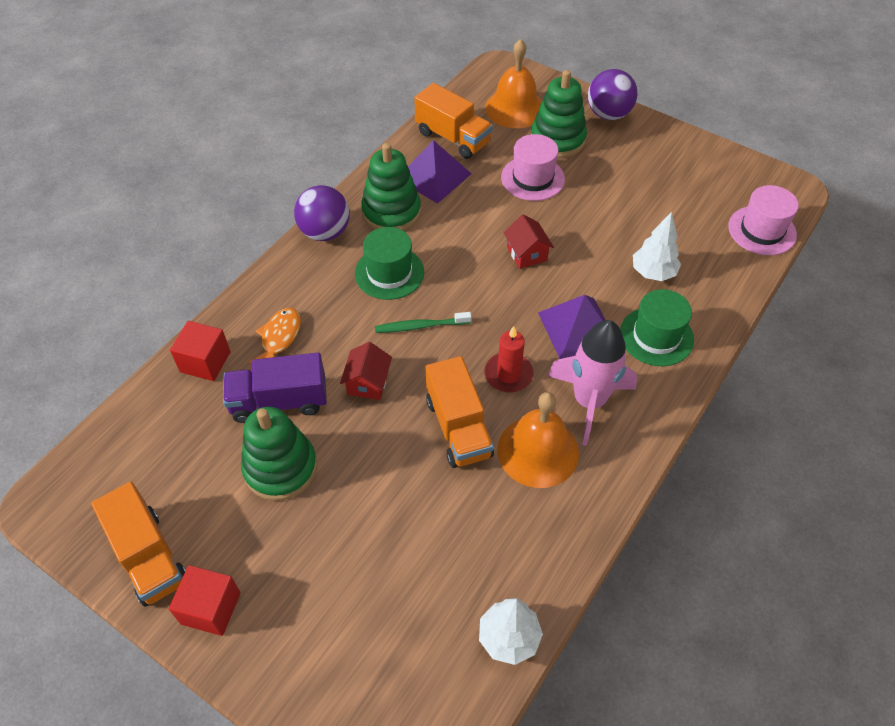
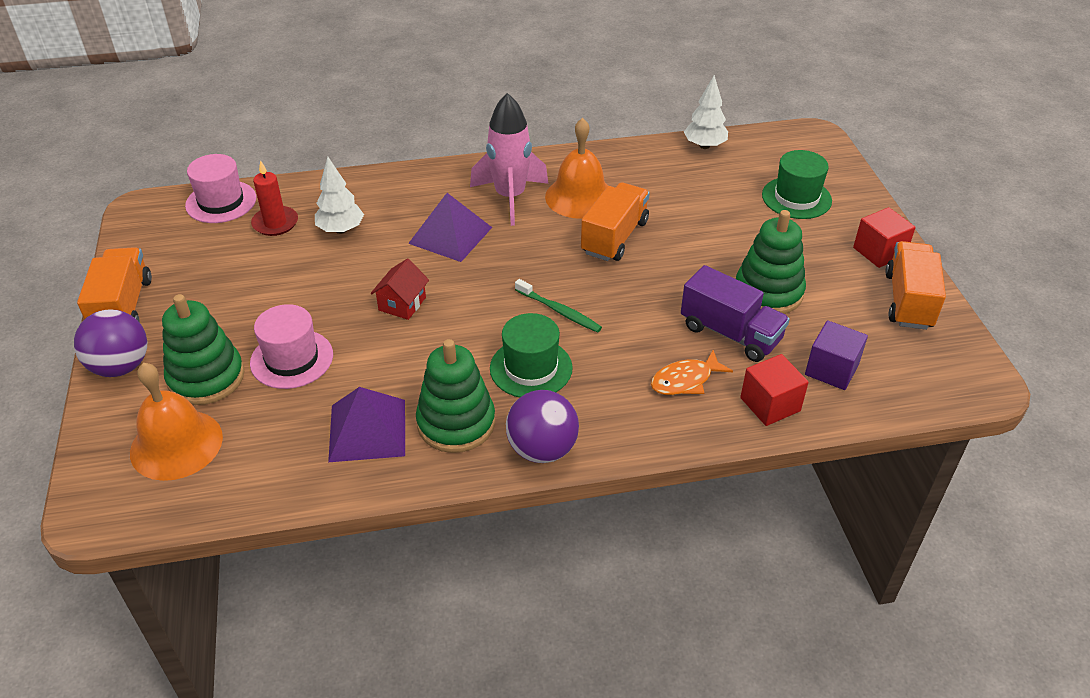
camera: 135 degrees left, 10 degrees down
red house [340,342,392,400] -> none
orange truck [414,83,493,159] -> orange truck moved to [77,247,152,321]
red candle [484,326,534,393] -> red candle moved to [251,160,298,236]
green hat [620,289,694,366] -> green hat moved to [762,150,832,219]
none -> purple cube [805,320,868,390]

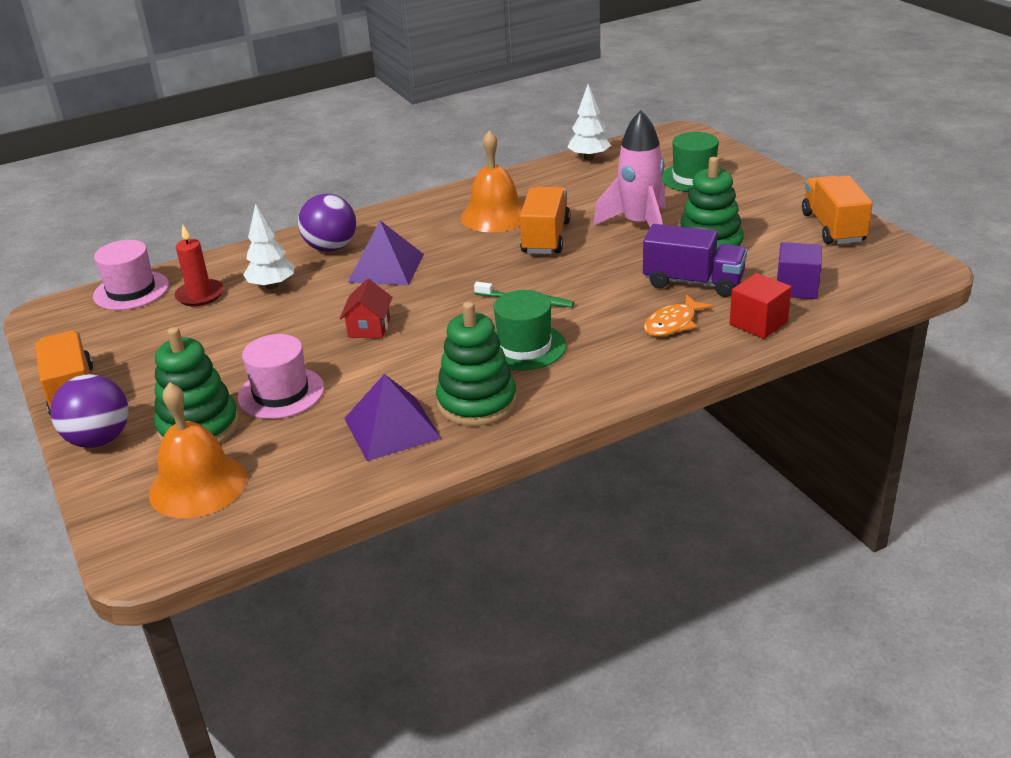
camera: 15 degrees left, 10 degrees down
pink rocket [470,93,549,226] -> pink rocket moved to [593,110,666,227]
purple ball [506,390,579,463] -> purple ball moved to [298,194,356,252]
red cube [853,207,916,268] -> none

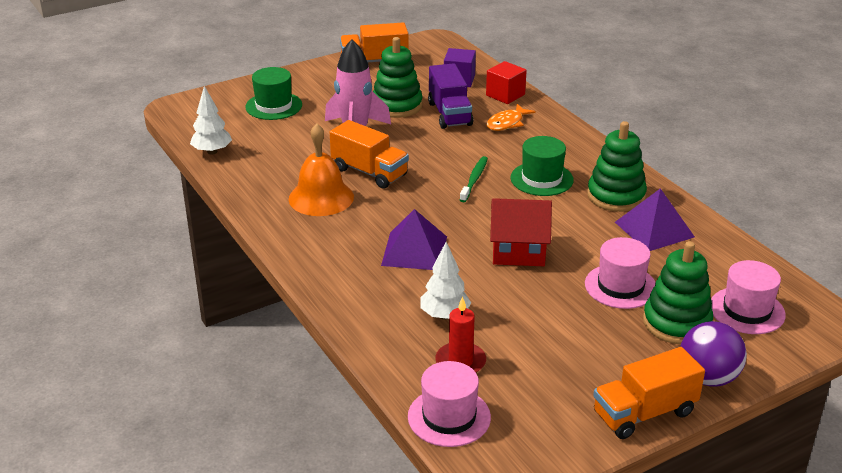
camera: 95 degrees left, 0 degrees up
orange bell [149,382,247,518] -> pink hat [711,260,786,334]
purple ball [298,194,356,252] -> none
red house [339,279,392,338] -> red house [490,198,552,266], size x1.58
orange truck [520,187,571,254] -> orange truck turned 150 degrees counterclockwise [330,120,409,189]
purple truck [643,224,747,297] -> purple truck turned 150 degrees clockwise [428,63,473,129]
orange fish [644,294,713,336] -> orange fish turned 90 degrees clockwise [486,104,536,131]

